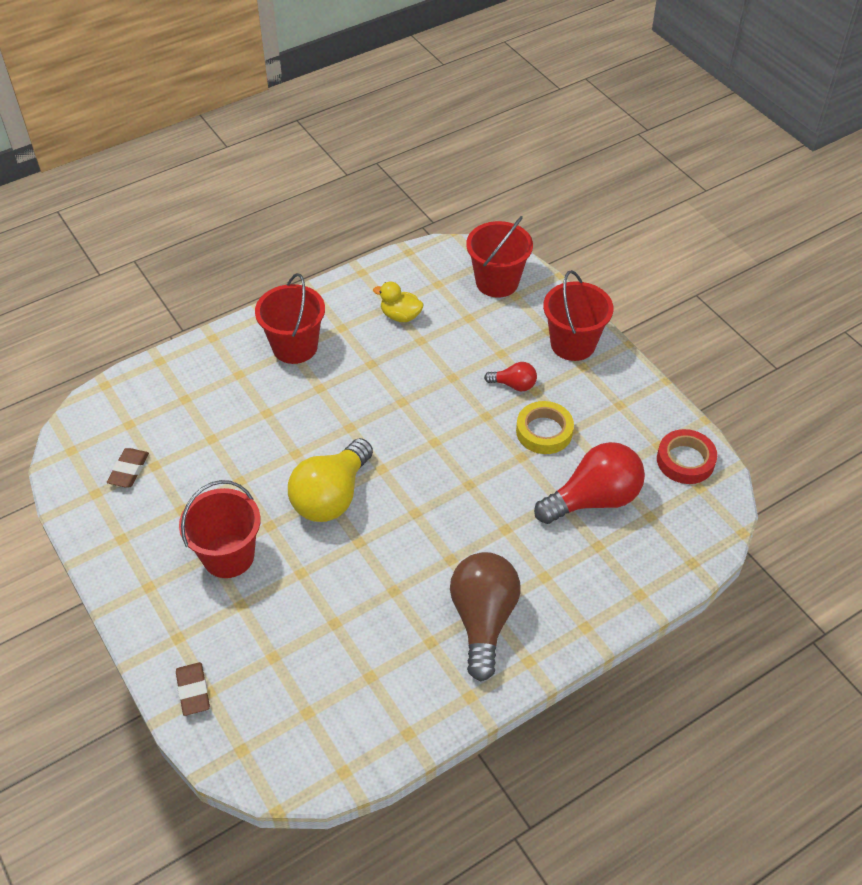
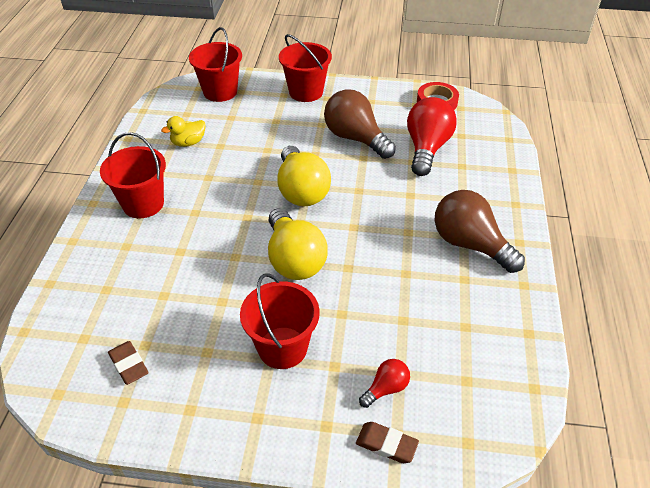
camera: 50 degrees left, 5 degrees down
red light bulb [484,362,537,391] -> red light bulb moved to [359,359,410,408]
yellow tape [516,401,574,454] -> brown light bulb [324,89,396,159]
none -> yellow light bulb [278,146,331,206]

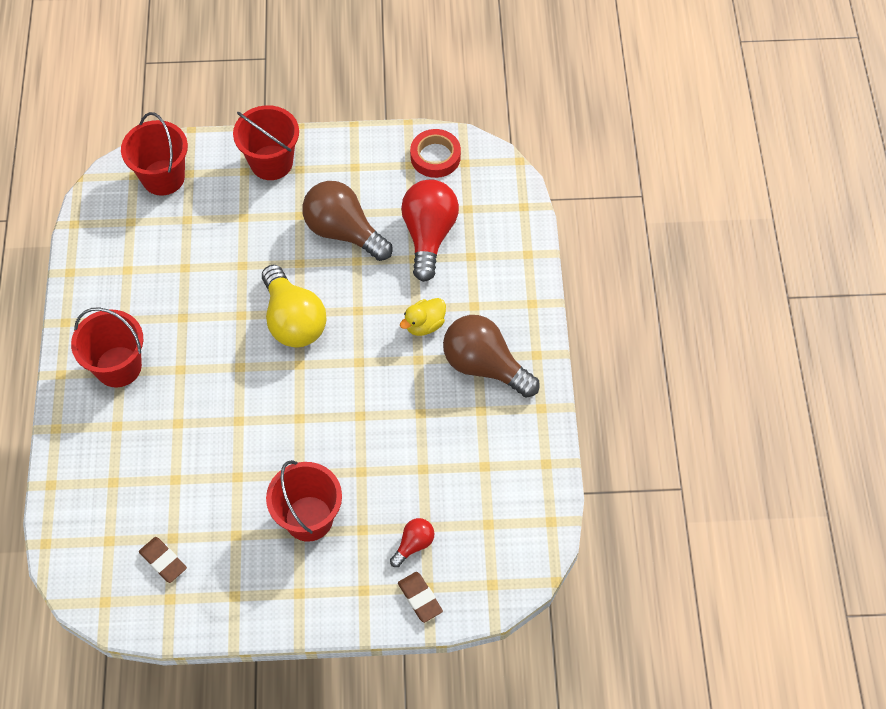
camera: 10 degrees left, 15 degrees up
yellow duck [161,116,206,147] -> yellow duck moved to [400,298,446,336]
yellow light bulb [268,208,328,280] -> none
brown eraser [356,422,419,463] -> brown eraser turned 45 degrees clockwise [398,572,443,623]

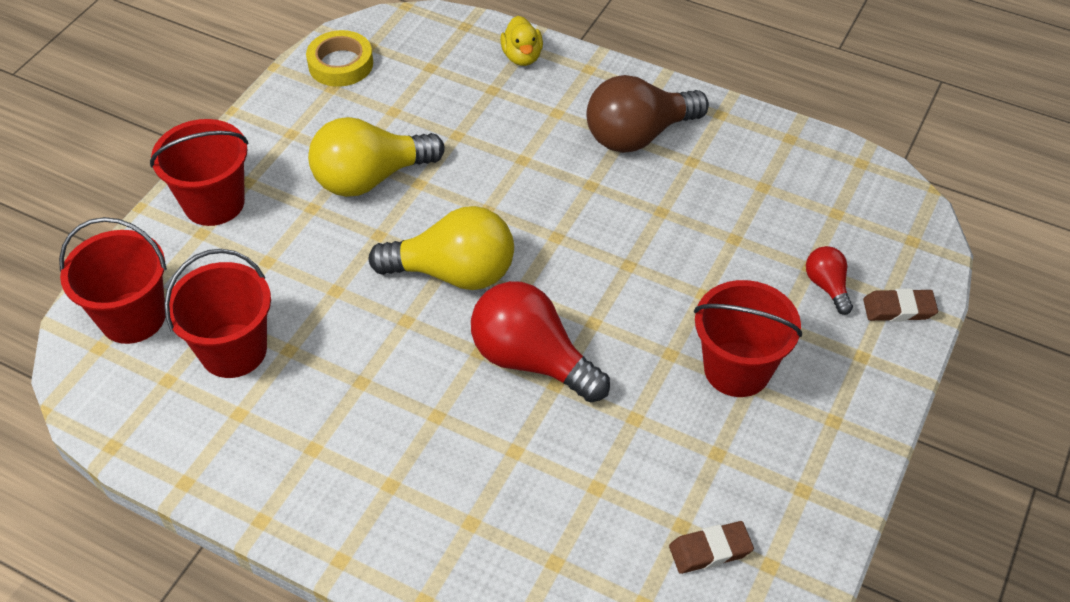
camera: 60 degrees left, 10 degrees down
red bucket [71,307,143,387] -> red bucket moved to [164,249,271,378]
brown light bulb [302,181,392,261] -> yellow light bulb [308,117,445,197]
yellow duck [400,298,446,336] -> yellow duck moved to [500,16,543,66]
red light bulb [401,179,459,282] -> red light bulb moved to [471,281,610,402]
red tape [410,129,461,178] -> yellow tape [306,30,373,87]

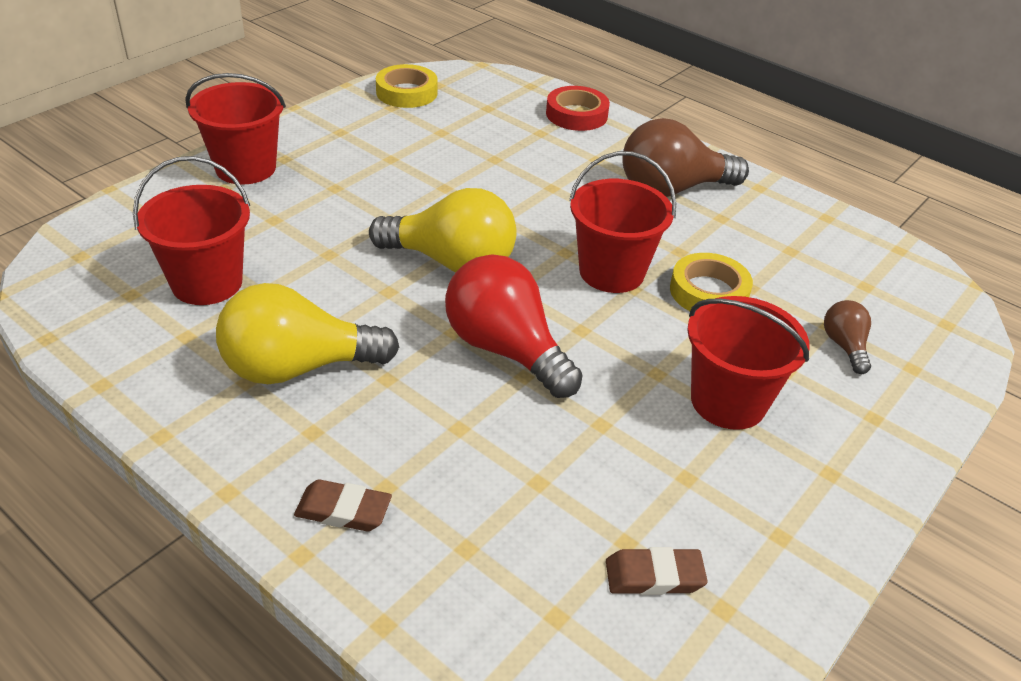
camera: 10 degrees right, 10 degrees down
red bucket [59,217,167,344] -> red bucket moved to [569,151,676,293]
yellow light bulb [308,117,445,197] -> yellow light bulb moved to [216,283,399,384]
yellow duck [500,16,543,66] -> red tape [546,86,610,131]
red light bulb [806,246,853,315] -> brown light bulb [824,300,871,374]
brown eraser [863,288,938,322] -> brown eraser moved to [294,479,392,531]
none -> yellow tape [670,253,753,311]

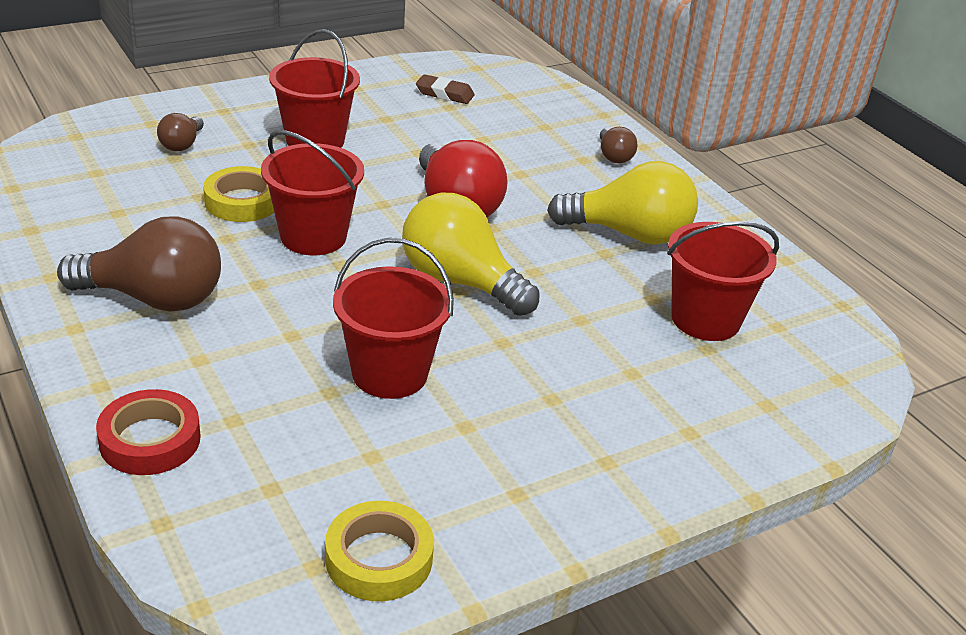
camera: 160 degrees left, 5 degrees down
red bucket [185,73,286,185] -> red bucket moved to [333,238,454,399]
brown eraser [294,479,392,531] -> brown light bulb [600,127,637,163]

